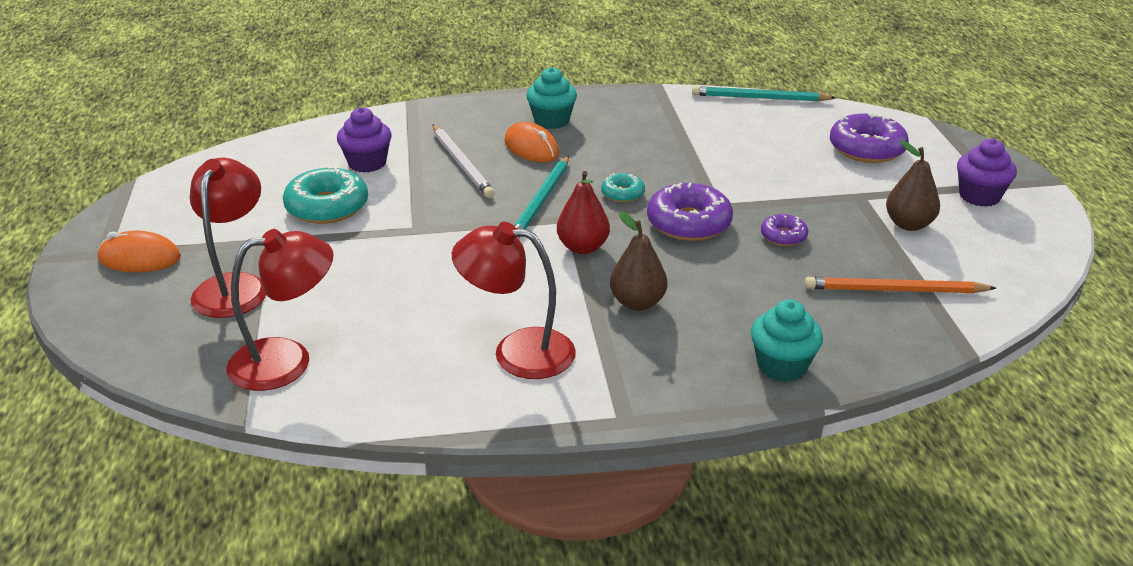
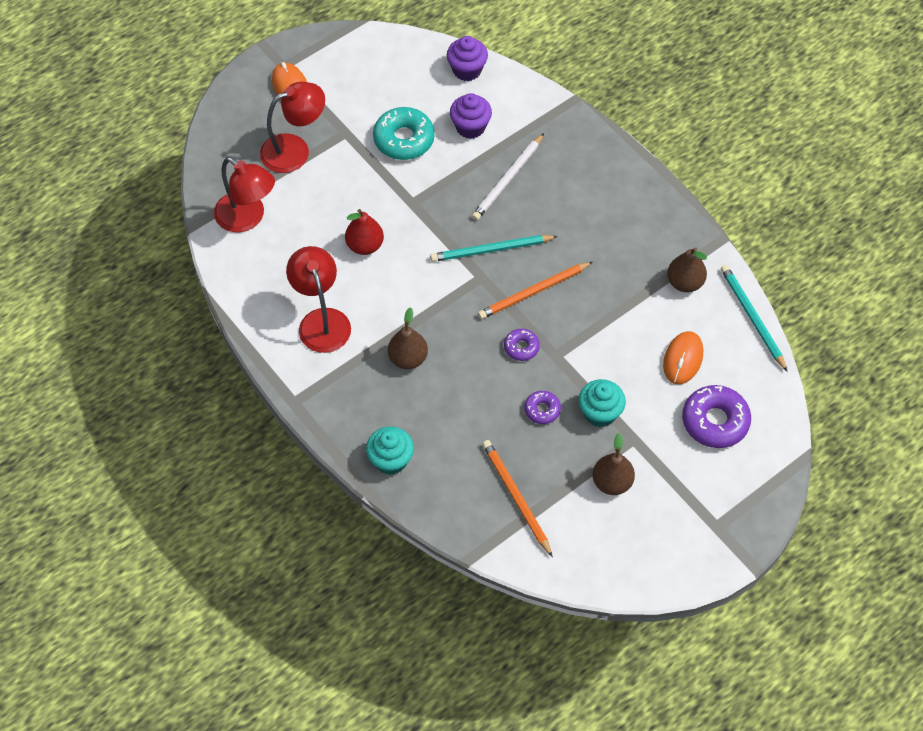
camera: 60 degrees right, 25 degrees up
orange mouse [505,122,559,162] -> orange mouse moved to [663,331,703,384]
turquoise cupcake [526,67,577,129] -> turquoise cupcake moved to [579,379,626,427]
red pear [557,171,610,254] -> red pear moved to [345,209,384,255]
turquoise donut [601,173,645,203] -> orange pencil [478,262,593,319]
purple donut [647,183,733,241] -> purple donut [504,329,540,361], size x0.54
purple cupcake [957,139,1017,207] -> purple cupcake moved to [447,36,488,81]
none -> brown pear [667,247,707,292]

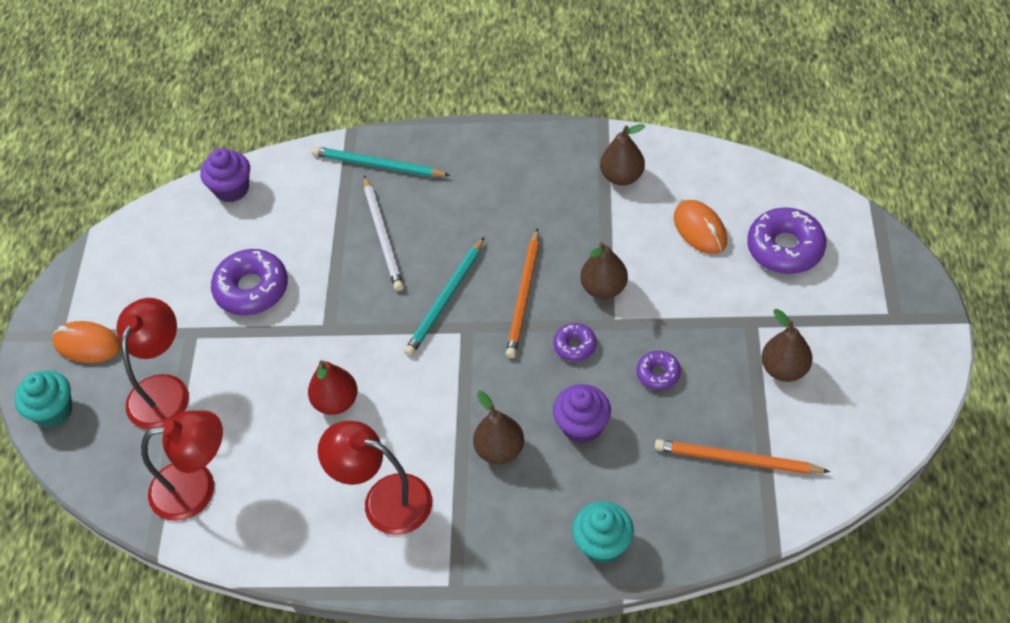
camera: 45 degrees left, 5 degrees down
turquoise donut [373,107,435,160] -> purple donut [211,249,288,316]
purple cupcake [450,93,492,139] -> purple cupcake moved to [553,384,611,444]
turquoise cupcake [579,379,626,427] -> turquoise cupcake moved to [14,370,72,428]
turquoise pencil [721,265,788,372] -> turquoise pencil moved to [312,147,451,177]
none -> brown pear [580,242,628,299]

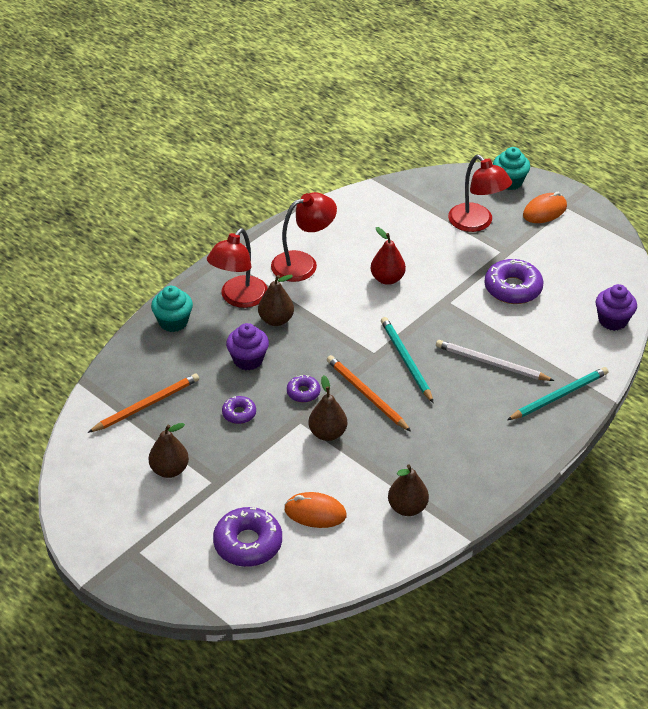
camera: 125 degrees right, 10 degrees down
red lamp [141,410,223,521] -> red lamp moved to [207,228,268,308]

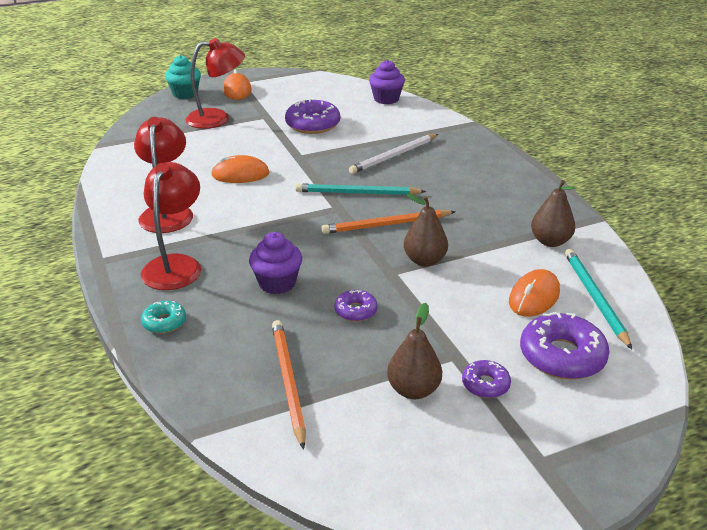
camera: 65 degrees left, 10 degrees down
turquoise cupcake [151,286,193,332] -> turquoise donut [141,301,186,333]
red lamp [207,228,268,308] -> red lamp turned 135 degrees counterclockwise [141,162,201,290]
brown pear [258,275,294,326] -> none
purple donut [287,375,321,403] -> purple donut moved to [462,360,511,398]
red pear [370,227,406,285] -> orange mouse [211,155,269,183]
turquoise pencil [507,367,608,420] -> turquoise pencil moved to [565,249,632,349]

